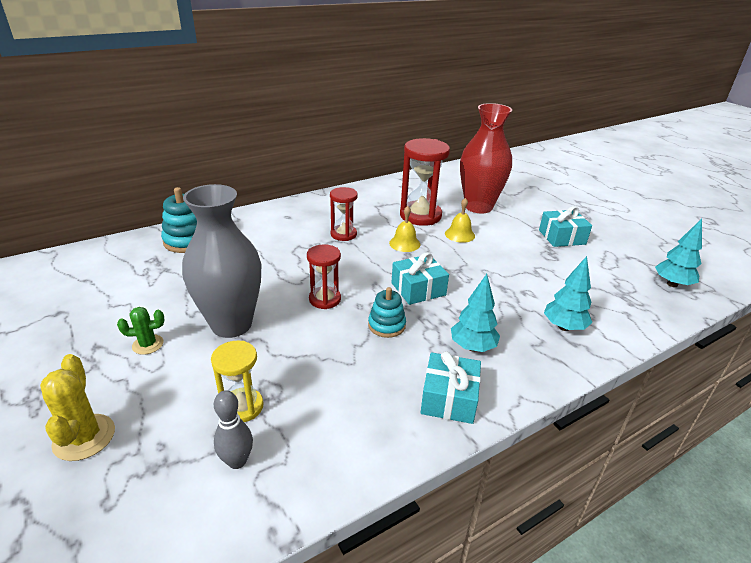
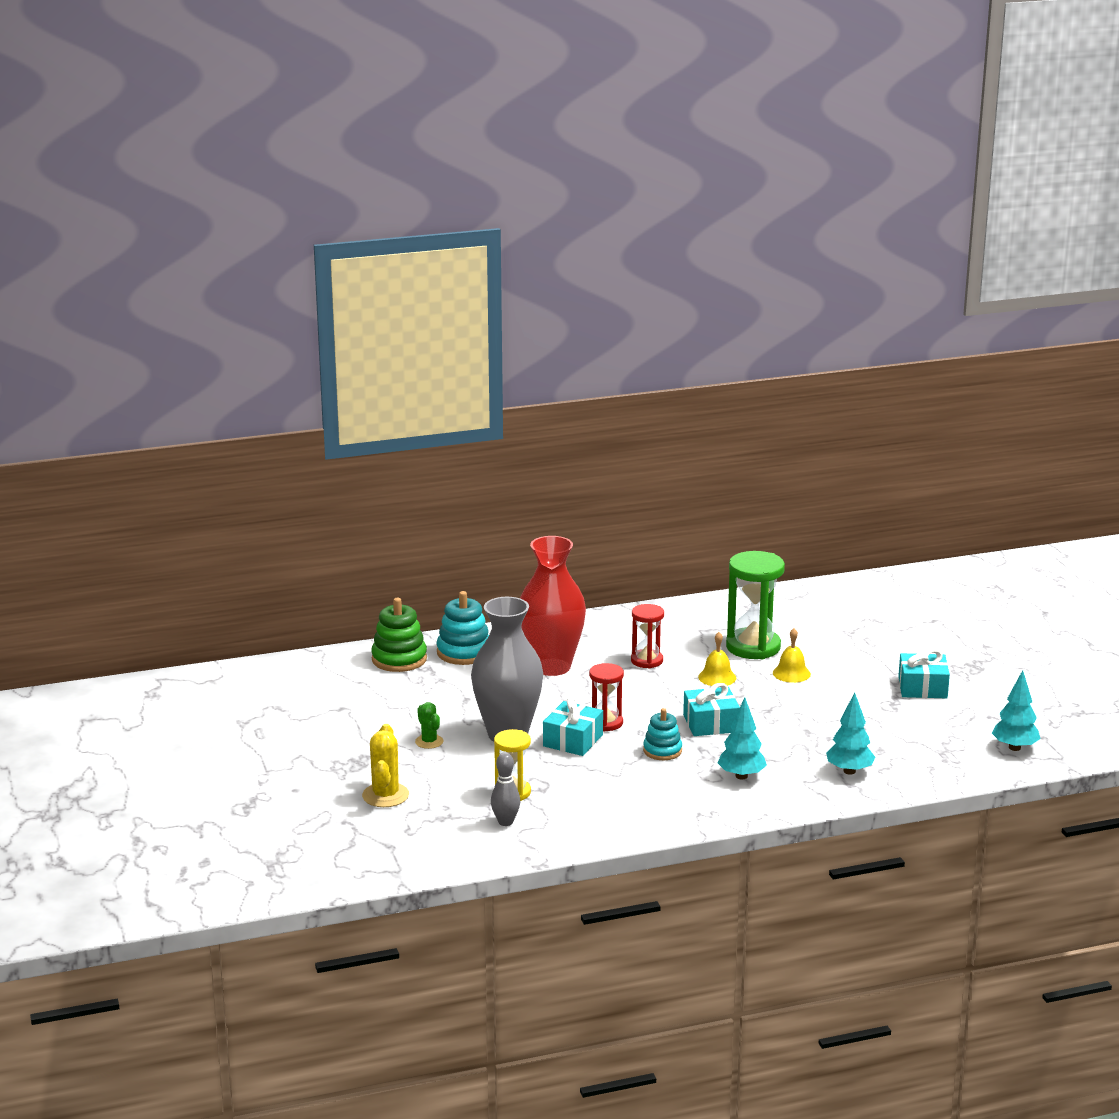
camera: 15 degrees right, 10 degrees down
green cactus [117,307,165,355] -> green cactus turned 60 degrees clockwise [415,702,443,749]
red hourglass [400,138,450,226] -> green hourglass [726,551,785,659]
turquoise gift [421,351,481,424] -> turquoise gift moved to [543,697,603,756]
red vase [460,103,512,214] -> red vase moved to [520,536,586,676]
none -> green stacking toy [371,598,427,672]

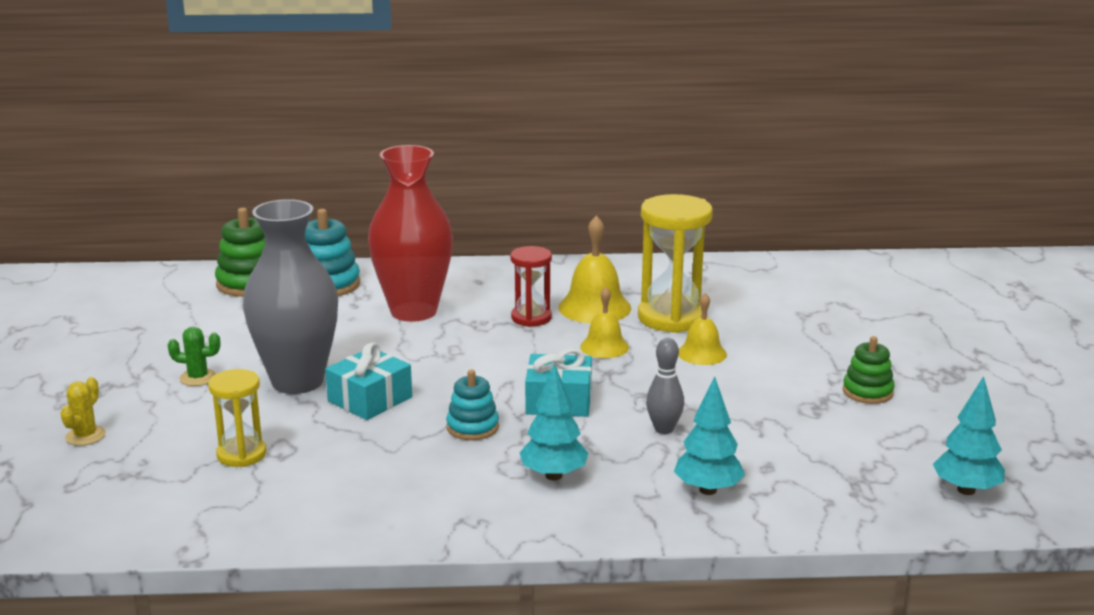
camera: 15 degrees right, 0 degrees up
yellow cactus [362,724,409,807] -> yellow cactus [60,377,106,446], size x0.63
green cactus [415,702,443,749] -> green cactus turned 75 degrees counterclockwise [168,327,220,386]
grey bowling pin [491,752,520,826] -> grey bowling pin moved to [646,338,684,434]
red hourglass [589,663,624,732] -> none
green hourglass [726,551,785,659] -> yellow hourglass [638,194,712,333]
turquoise gift [898,649,950,698] -> green stacking toy [843,336,895,404]
none -> yellow bell [558,215,631,323]

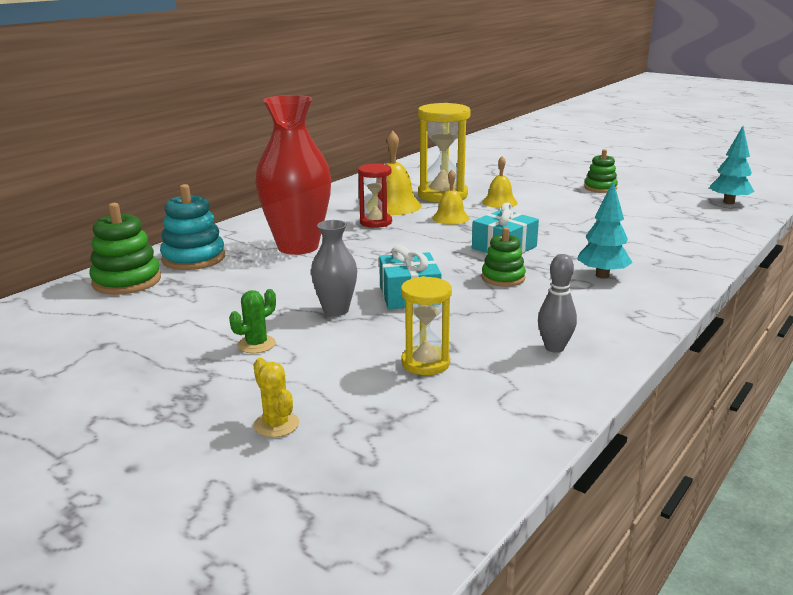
camera: 50 degrees left, 0 degrees up
grey vase [243,199,338,394] -> grey vase [311,220,357,316], size x0.52
turquoise stacking toy [446,370,499,440] -> green stacking toy [482,227,526,287]
grey bowling pin [646,338,684,434] -> grey bowling pin moved to [538,254,577,353]
turquoise tree [674,376,745,495] -> none

